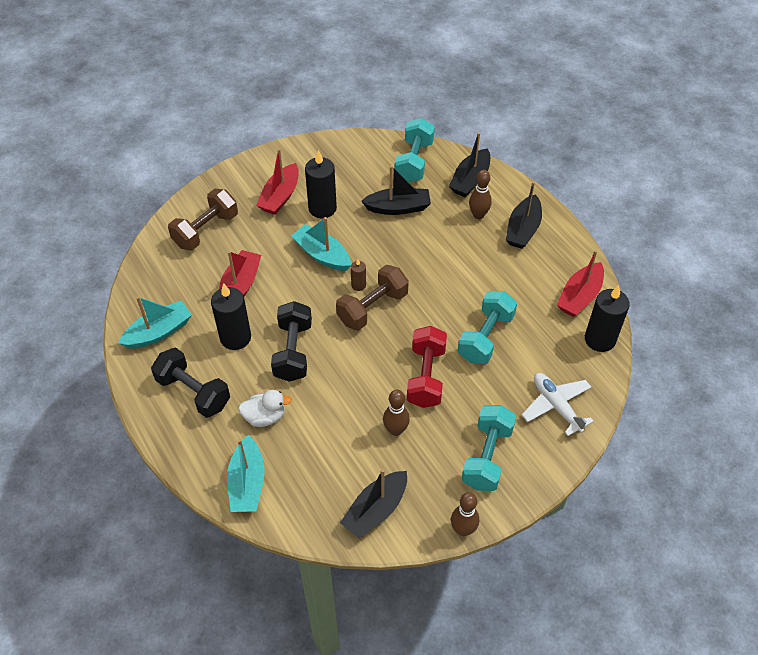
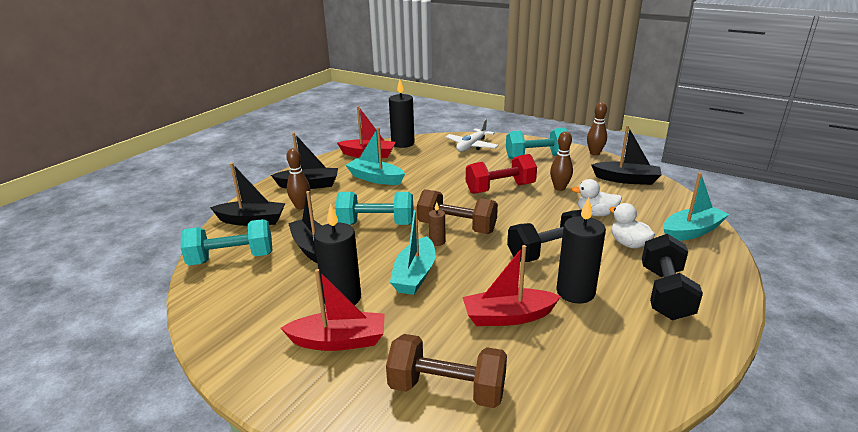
camera: 115 degrees left, 25 degrees down
turquoise boat [118,296,192,349] -> turquoise boat moved to [346,127,405,185]
turquoise dumbbell [458,291,517,364] -> turquoise dumbbell moved to [335,192,413,225]
none -> white duck [571,179,622,216]

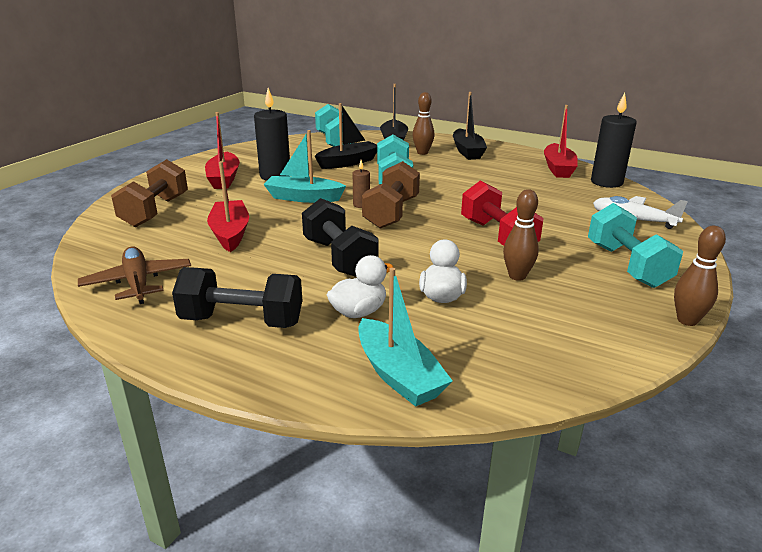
camera: 85 degrees right, 0 degrees up
turquoise boat [346,127,405,185] -> none
black candle [556,197,606,303] -> none
black boat [591,125,662,185] -> none
none -> brown plane [78,247,191,304]

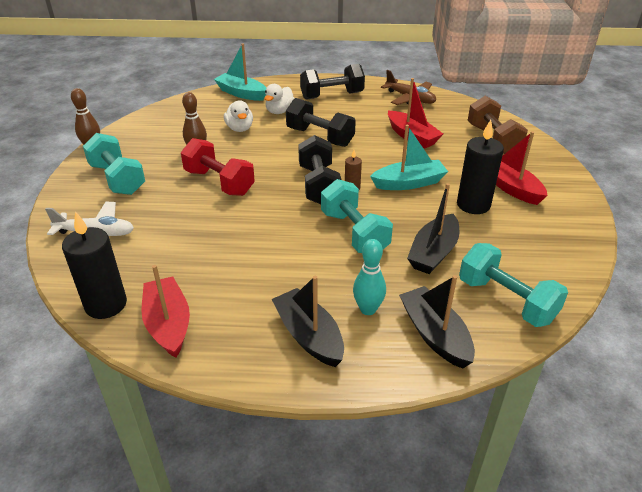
camera: 155 degrees right, 10 degrees up
brown dumbbell [362,161,420,229] -> black dumbbell [298,135,341,204]
brown bowling pin [412,92,434,155] -> turquoise bowling pin [353,239,386,315]

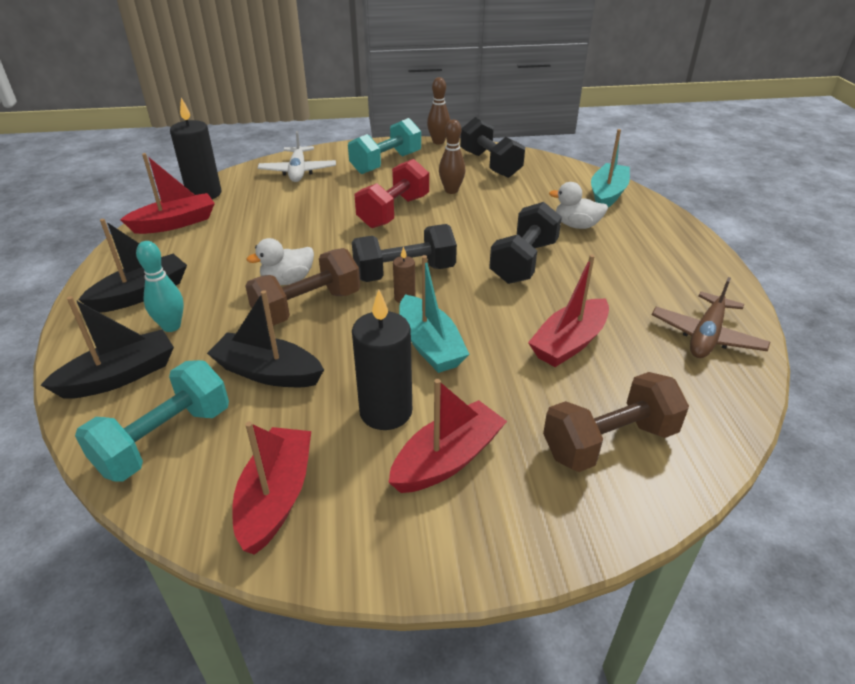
camera: 80 degrees right, 0 degrees up
white duck [224,100,253,132] -> white duck moved to [246,238,314,285]
black dumbbell [300,64,365,100] -> black dumbbell moved to [460,117,525,178]
turquoise dumbbell [321,179,393,253] -> brown dumbbell [246,248,360,326]
none -> red boat [232,421,311,555]

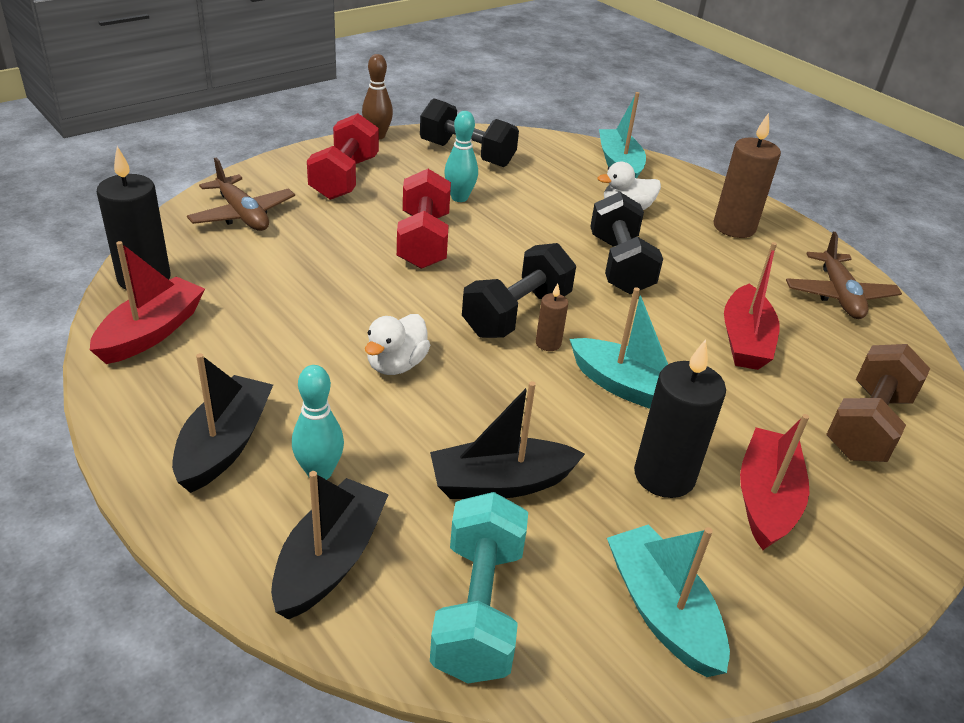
camera: 35 degrees left, 0 degrees up
red boat [232,421,311,555] -> turquoise boat [607,524,730,677]
brown dumbbell [246,248,360,326] -> none
white plane [258,131,336,182] -> brown plane [187,158,295,231]
turquoise dumbbell [348,118,421,174] -> red dumbbell [307,113,379,200]
brown bowling pin [439,119,466,194] -> turquoise bowling pin [444,111,478,202]
none -> brown candle [713,113,781,238]

